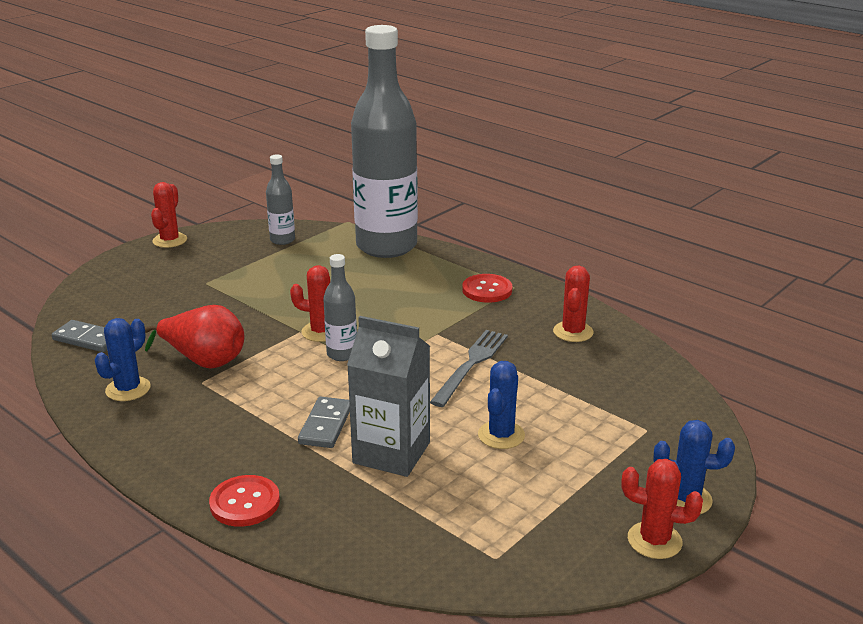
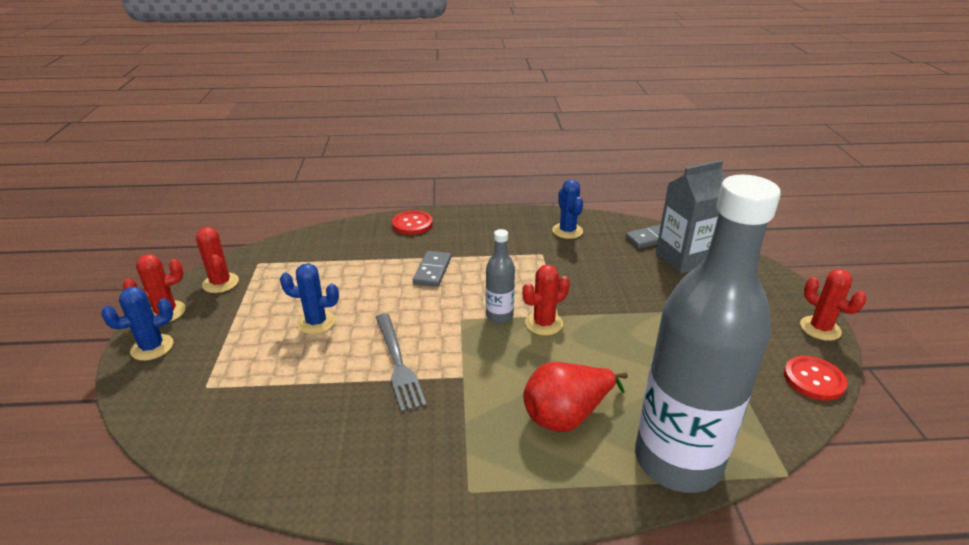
camera: 135 degrees right, 5 degrees up
red pear [145,305,244,369] -> red pear moved to [523,362,628,432]
grey bottle [266,154,295,245] -> none
grey domino [298,397,350,448] -> grey domino turned 45 degrees clockwise [413,251,451,287]
grey carton [347,316,430,477] -> grey carton moved to [656,160,725,274]
red button [462,274,512,303] -> red button moved to [784,356,847,401]
blue cactus [478,361,525,449] -> blue cactus turned 60 degrees counterclockwise [280,263,339,334]
red cactus [553,266,594,342] -> red cactus moved to [196,227,239,293]

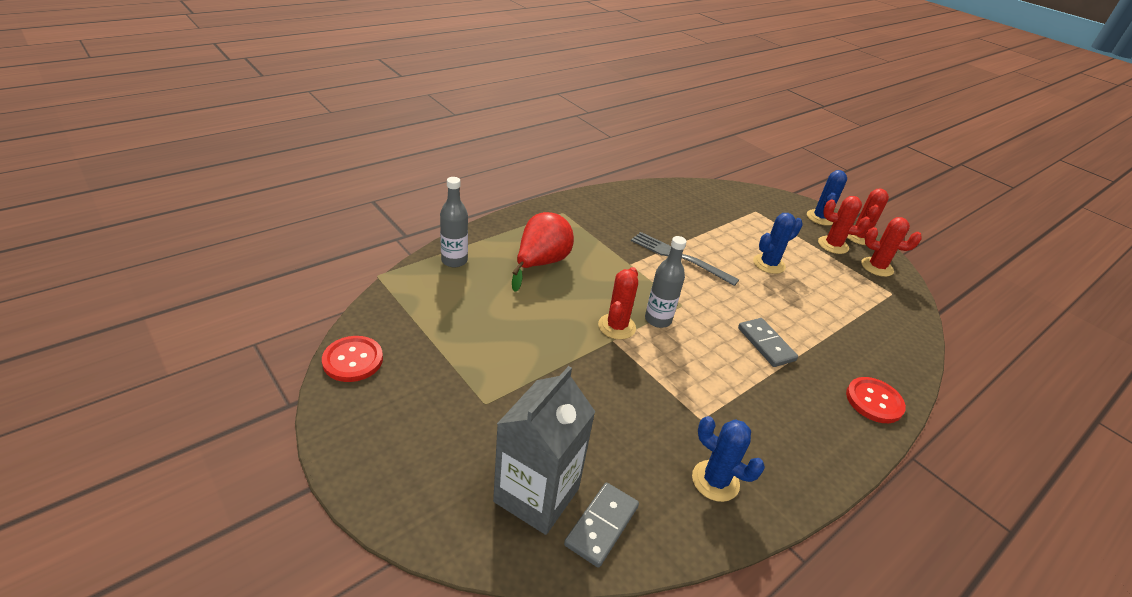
camera: 140 degrees right, 5 degrees up
grey bottle [635,174,781,493] -> grey bottle [440,177,468,267], size x0.42
red cactus [800,269,867,341] -> red cactus moved to [818,196,870,254]

